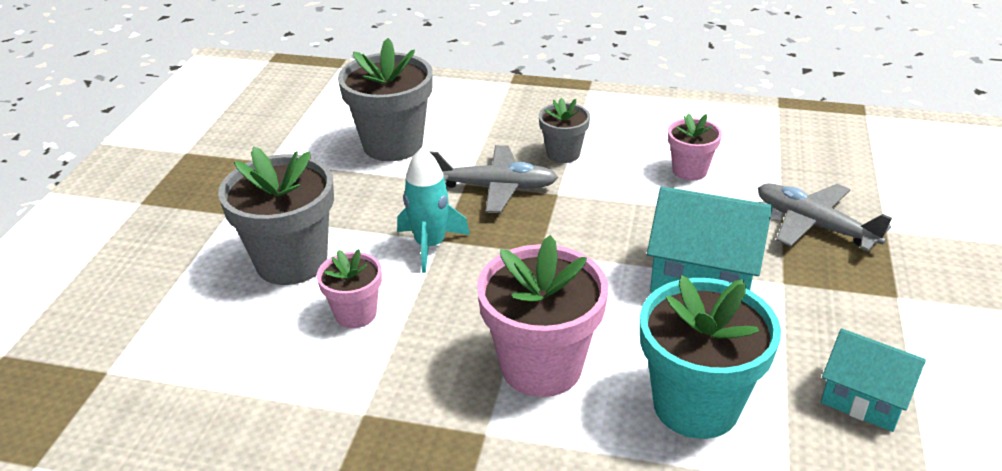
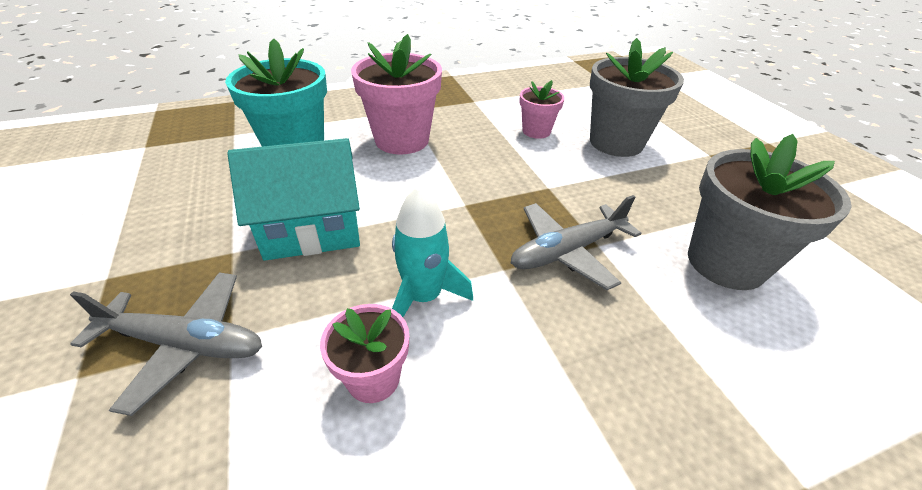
camera: 145 degrees right, 5 degrees up
turquoise rocket [397,147,470,273] -> turquoise rocket moved to [392,185,473,317]
grey flower pot [539,98,590,163] -> none
turquoise house [821,328,926,432] -> none

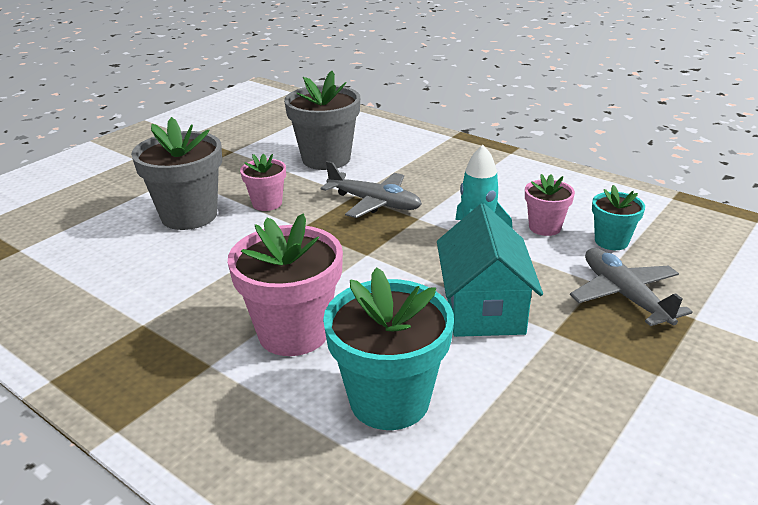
camera: 120 degrees left, 10 degrees down
turquoise house [227,138,360,261] -> turquoise house turned 45 degrees clockwise [437,204,543,337]
pink flower pot [519,80,565,139] -> pink flower pot moved to [240,154,286,211]
none -> turquoise flower pot [592,185,645,250]

